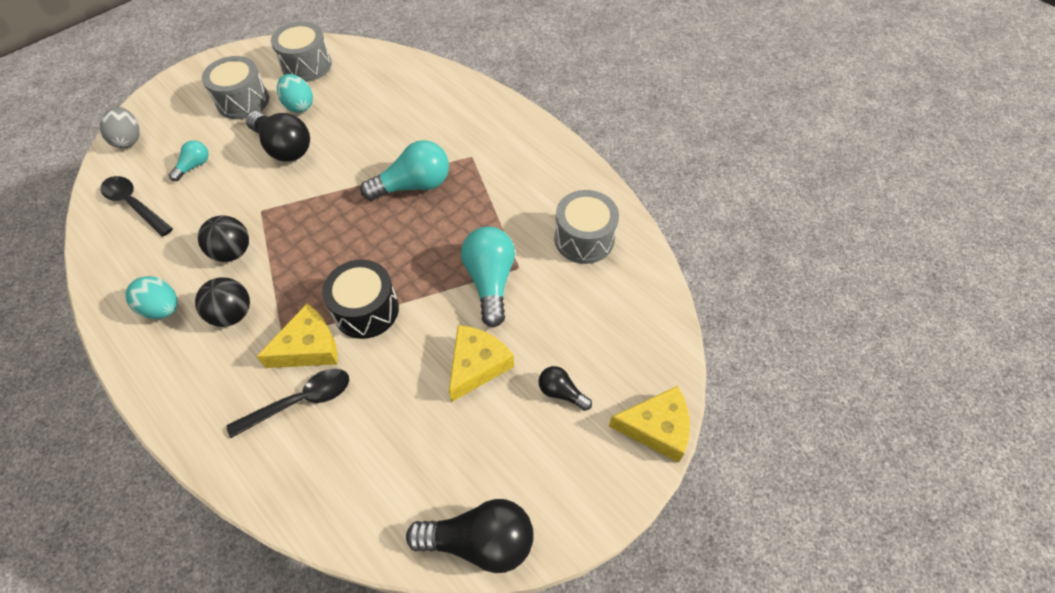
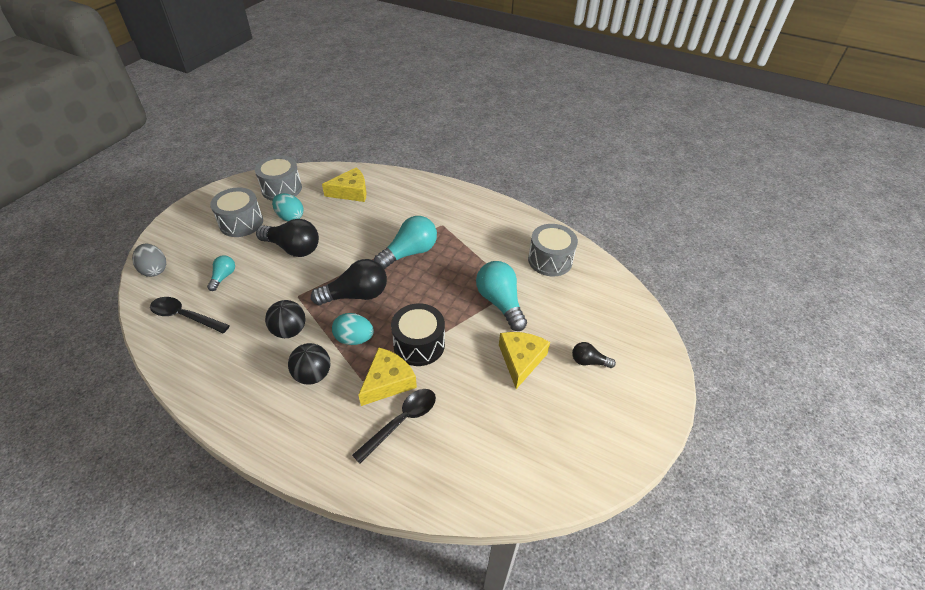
camera: 20 degrees left, 10 degrees down
turquoise egg [126,276,178,319] -> turquoise egg moved to [332,313,374,345]
black light bulb [406,499,534,573] -> black light bulb moved to [311,259,387,305]
yellow cheese [609,386,690,463] -> yellow cheese moved to [322,167,366,202]

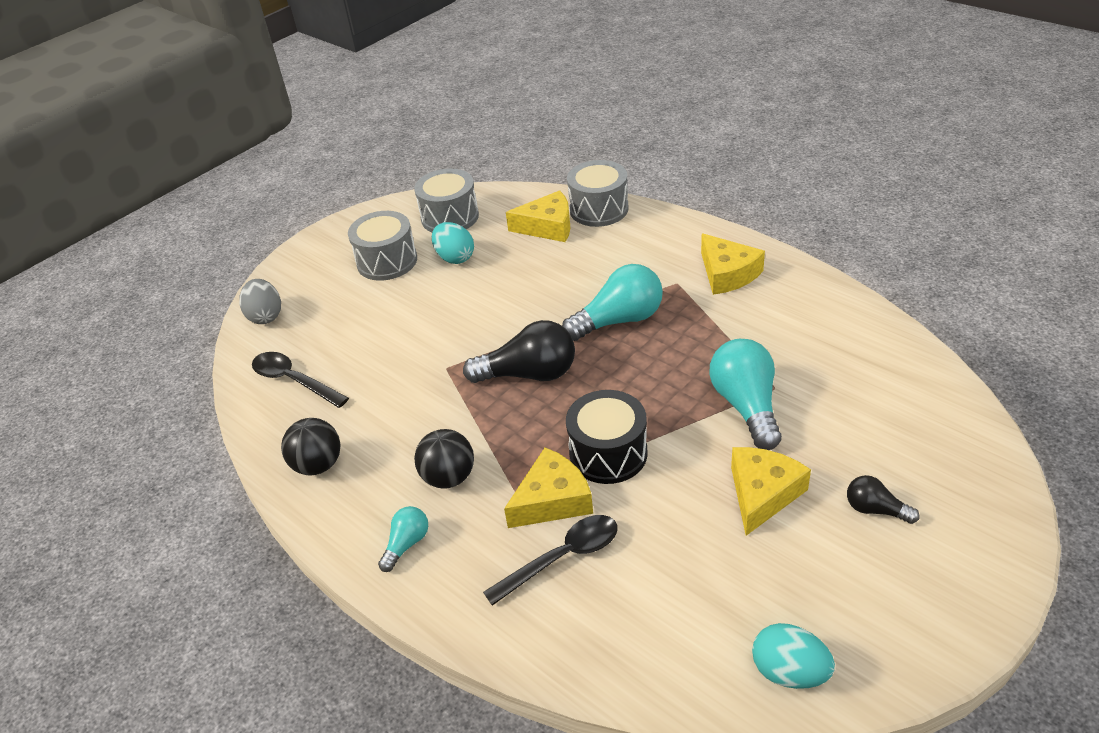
camera: 20 degrees right, 5 degrees down
turquoise light bulb [207,255,235,291] -> turquoise light bulb moved to [378,506,428,572]
black light bulb [256,219,319,257] -> none
black ball [265,300,306,338] -> black ball moved to [281,418,341,475]
turquoise egg [332,313,374,345] -> turquoise egg moved to [752,623,835,689]
grey drum [528,224,578,276] -> grey drum moved to [567,160,629,227]
none -> yellow cheese [701,233,765,295]

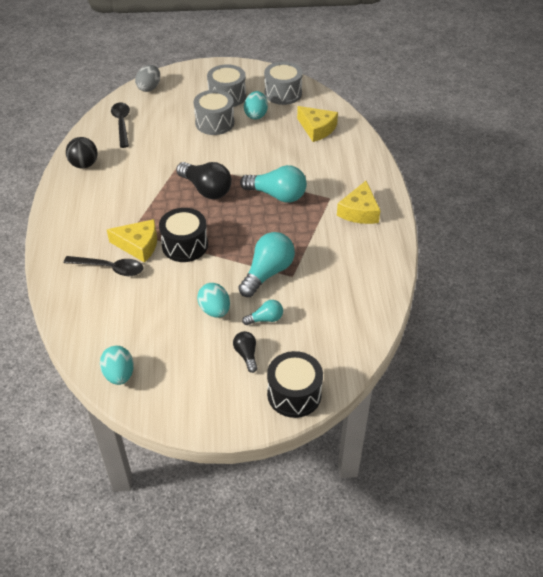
camera: 40 degrees right, 5 degrees up
turquoise light bulb [378,506,428,572] -> turquoise light bulb moved to [242,300,283,325]
black ball [414,429,474,489] -> none
grey drum [567,160,629,227] -> grey drum moved to [193,90,234,135]
yellow cheese [731,447,811,536] -> turquoise egg [197,283,230,318]
none -> black drum [267,351,323,418]

